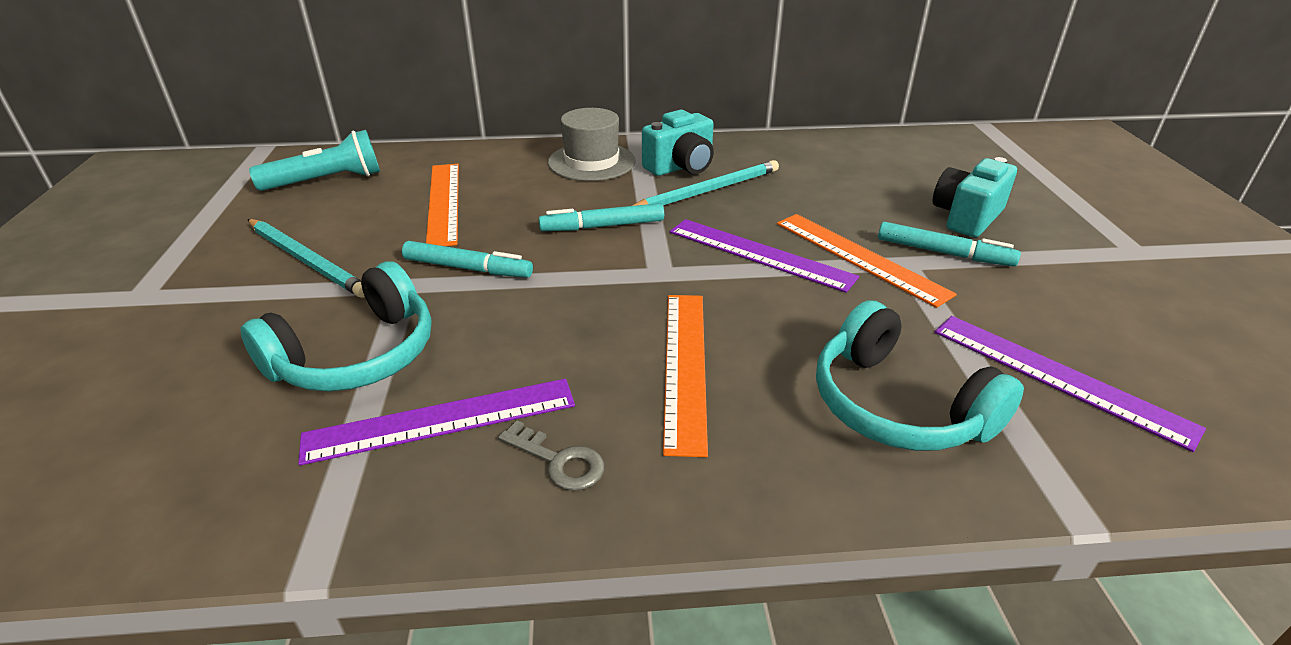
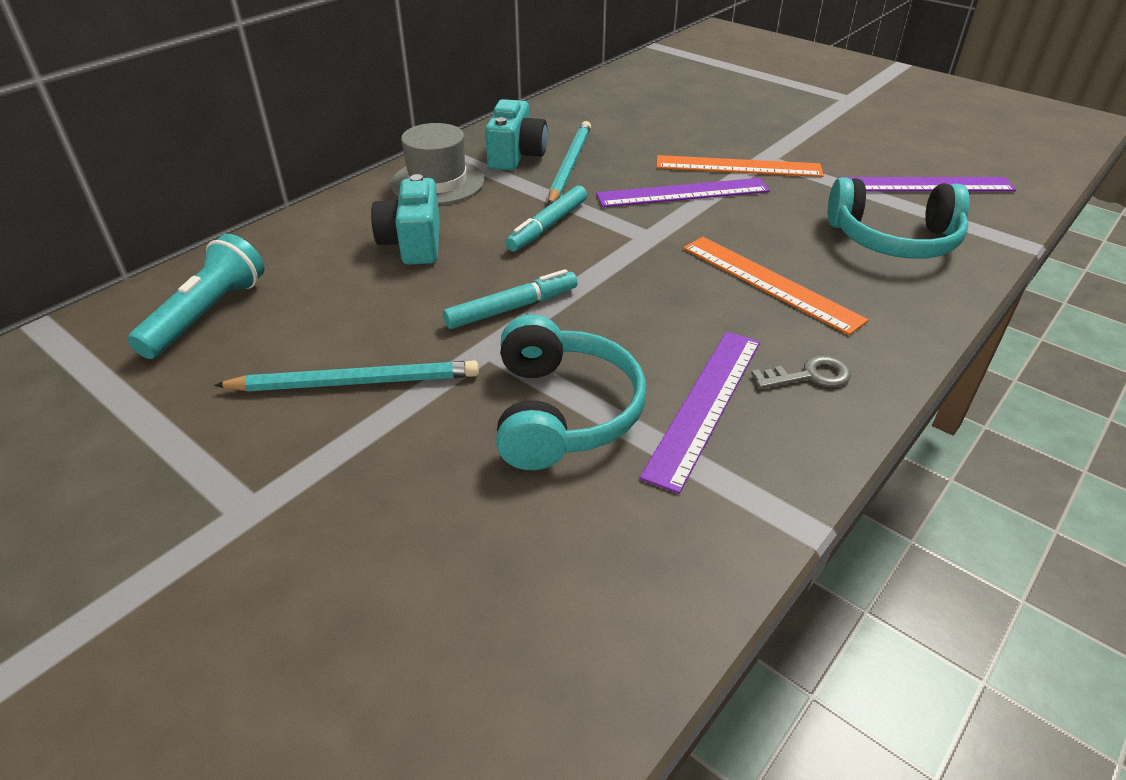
camera: 45 degrees left, 5 degrees up
orange ruler [426,164,459,246] -> none
turquoise marker [878,222,1021,267] -> none
turquoise camera [933,157,1017,237] -> turquoise camera moved to [371,174,440,265]

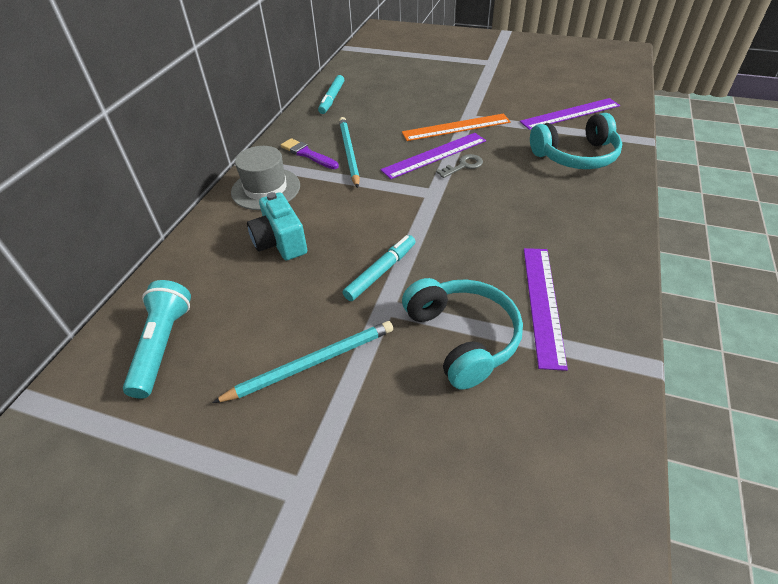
camera: 20 degrees left, 5 degrees up
turquoise camera [485,99,548,170] -> purple brush [281,138,339,169]
turquoise marker [505,186,587,252] -> turquoise marker moved to [318,75,344,114]
orange ruler [683,237,869,335] -> none
grey key [751,355,851,389] -> grey key moved to [436,154,483,178]

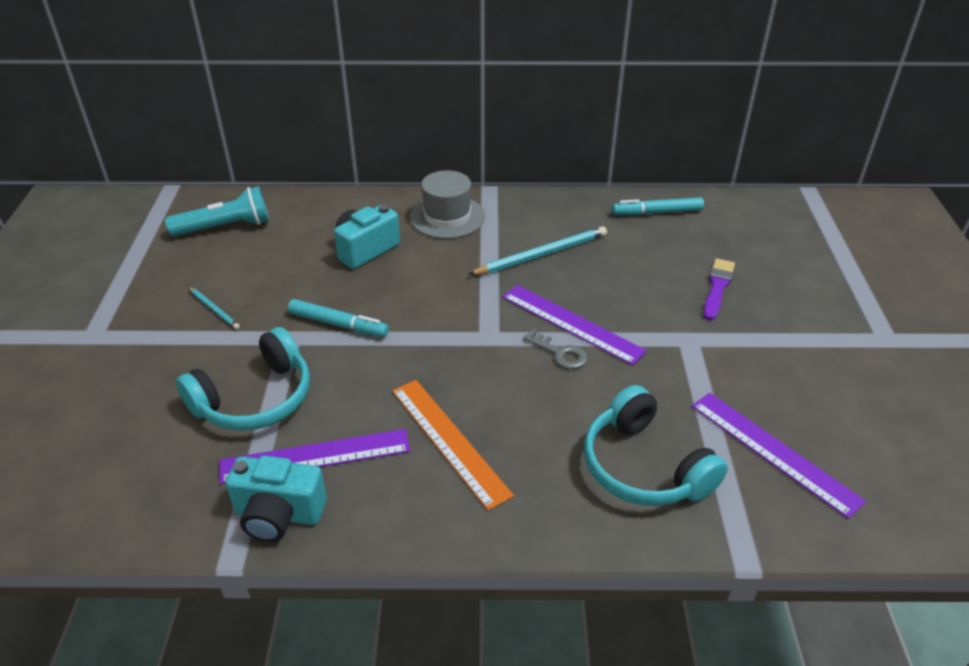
camera: 70 degrees right, 5 degrees down
turquoise pencil [212,321,393,403] -> turquoise pencil [189,287,240,329], size x0.53
purple brush [281,138,339,169] -> purple brush moved to [703,258,735,320]
orange ruler [402,114,511,141] -> orange ruler moved to [392,380,514,510]
none -> turquoise camera [226,456,327,542]

